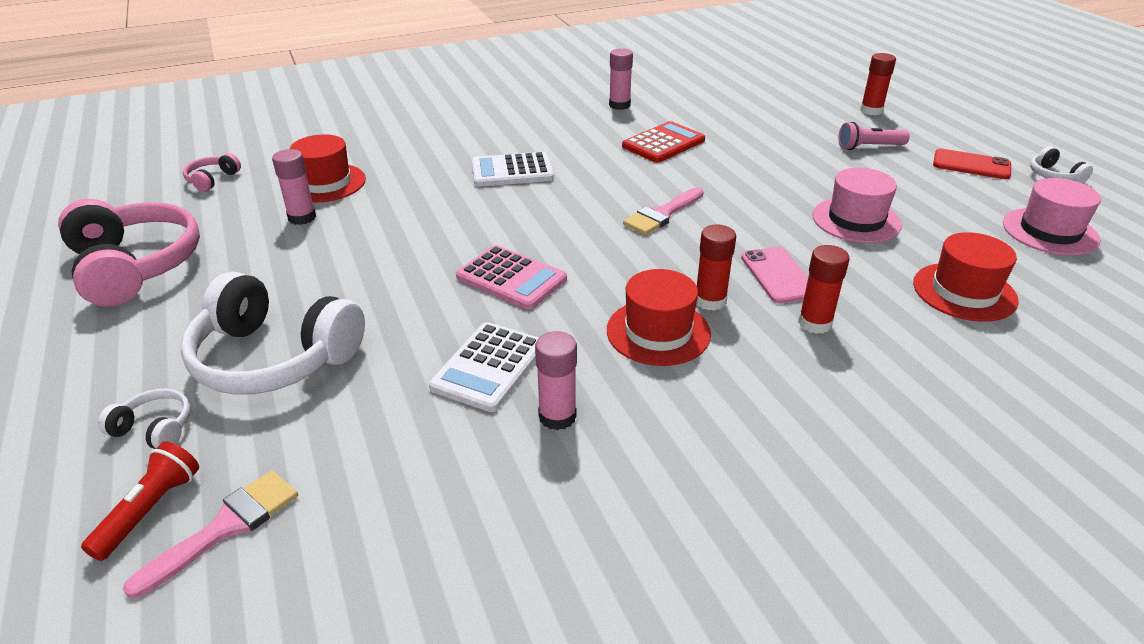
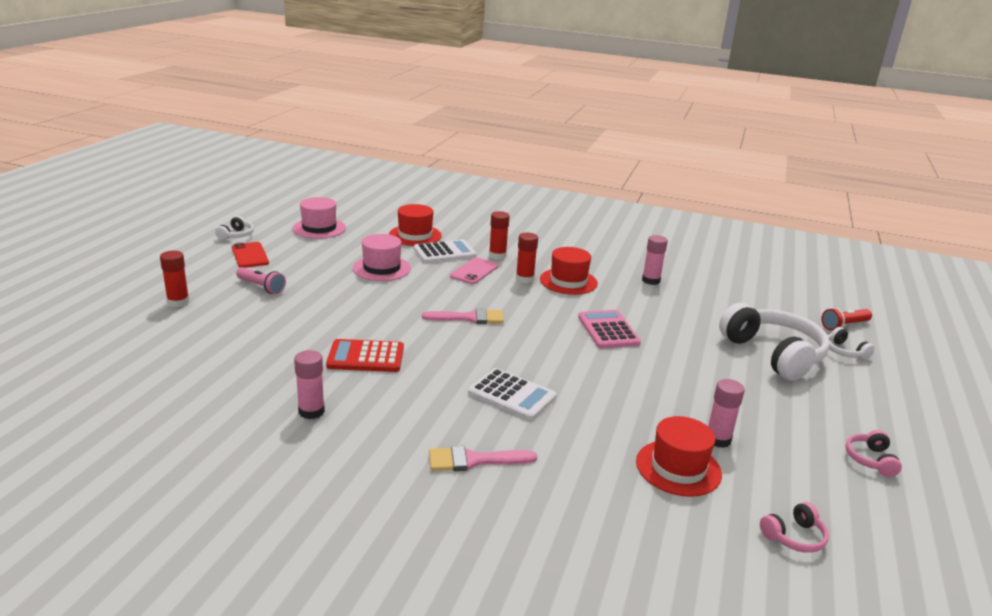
camera: 140 degrees left, 10 degrees down
pink headphones [58,199,200,307] -> pink headphones [846,430,902,477], size x0.44
pink brush [123,470,298,598] -> pink brush moved to [429,446,537,471]
white calculator [429,322,539,412] -> white calculator moved to [414,239,476,263]

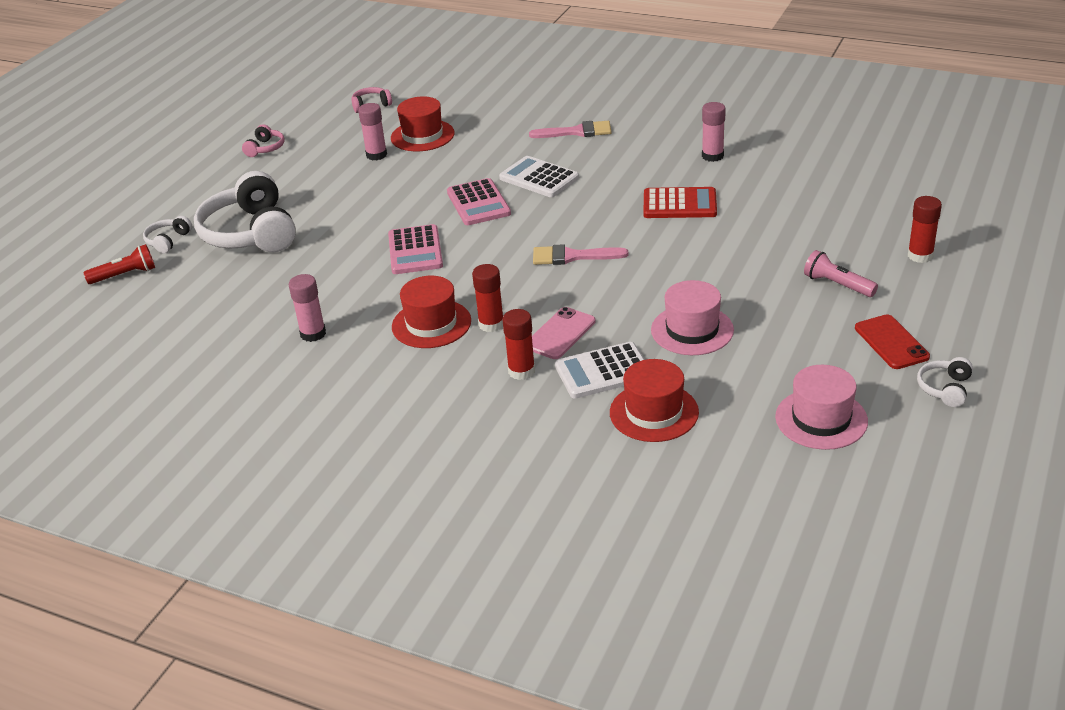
camera: 170 degrees left, 10 degrees up
white headphones [828,327,874,360] -> white headphones turned 135 degrees counterclockwise [143,216,192,253]
none -> pink calculator [447,178,511,225]

